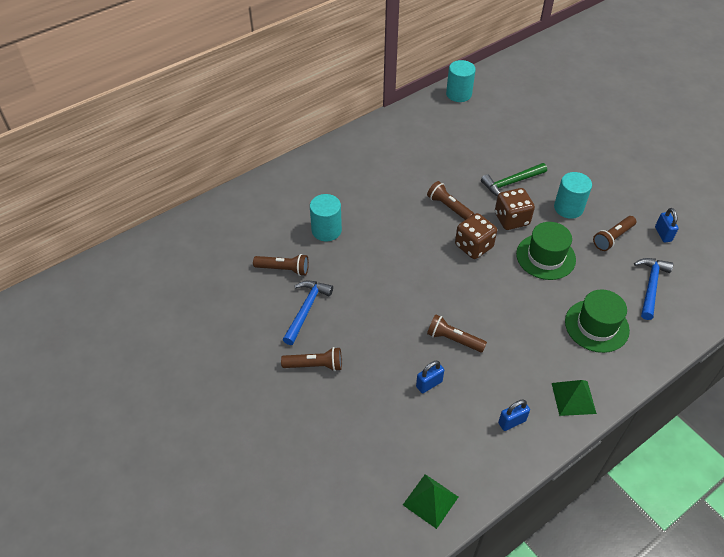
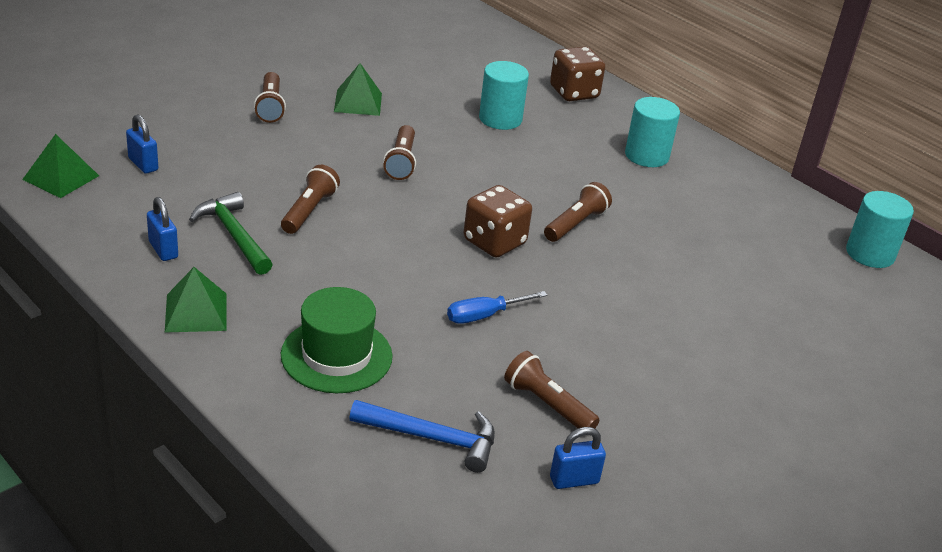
camera: 80 degrees right, 15 degrees down
brown flashlight [253,254,309,276] -> brown flashlight moved to [383,125,416,180]
blue hammer [283,280,333,345] -> green pyramid [334,63,382,116]
blue padlock [416,361,444,393] -> blue padlock moved to [126,114,159,174]
green hammer [481,163,547,196] -> green hammer moved to [189,192,273,275]
brown dice [495,188,535,230] -> brown dice moved to [550,47,605,101]
green hat [516,222,576,280] -> blue screwdriver [447,291,547,324]
turquoise cylinder [554,172,592,219] -> turquoise cylinder moved to [625,97,680,167]

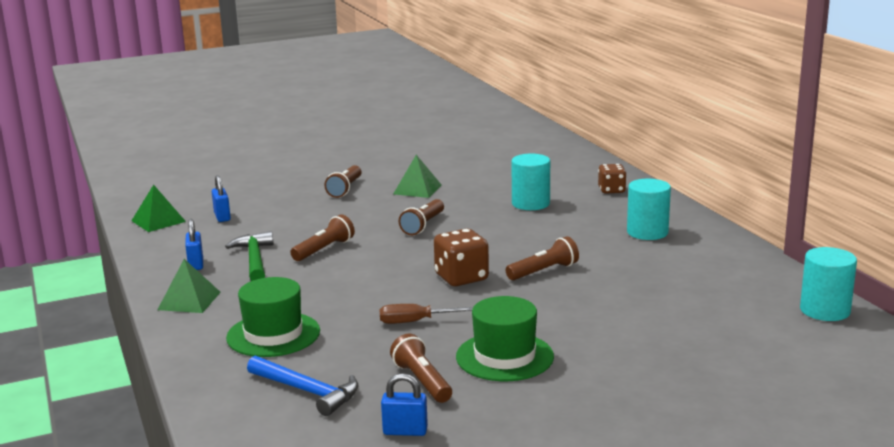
camera: 25 degrees right, 15 degrees down
blue screwdriver [447,291,547,324] -> brown screwdriver [379,304,473,324]
brown dice [550,47,605,101] -> brown dice [598,164,627,194], size x0.67
none -> green hat [456,296,554,381]

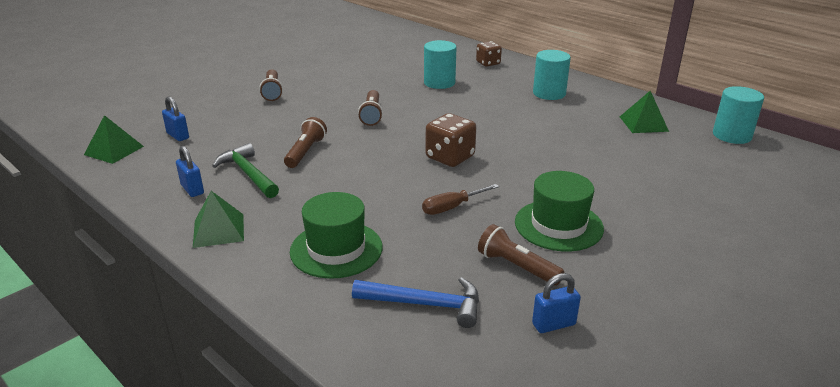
camera: 25 degrees left, 10 degrees up
green pyramid [393,155,441,198] -> green pyramid moved to [620,91,669,133]
brown flashlight [506,236,579,280] -> none

